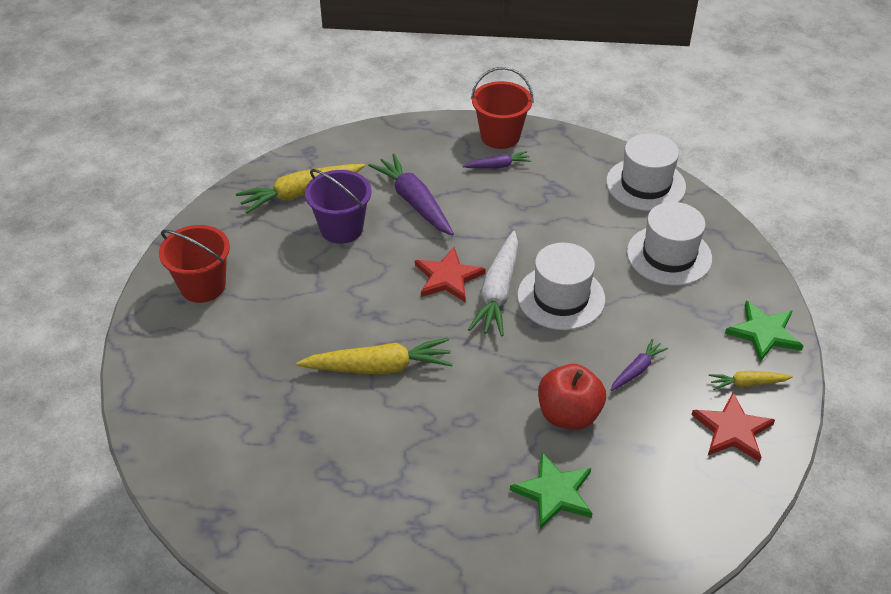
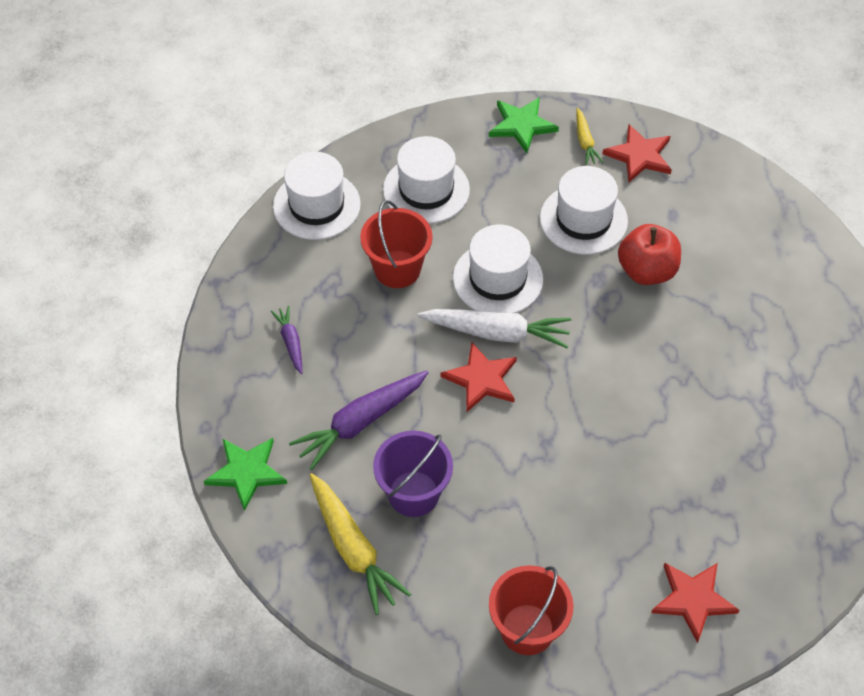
camera: 95 degrees left, 10 degrees up
yellow carrot [297,338,453,374] -> none
red bucket [471,67,534,149] -> red bucket moved to [360,200,433,288]
green star [510,453,592,529] -> green star moved to [204,438,287,511]
purple carrot [611,338,668,391] -> white hat [540,166,628,255]
none -> red star [651,563,740,643]

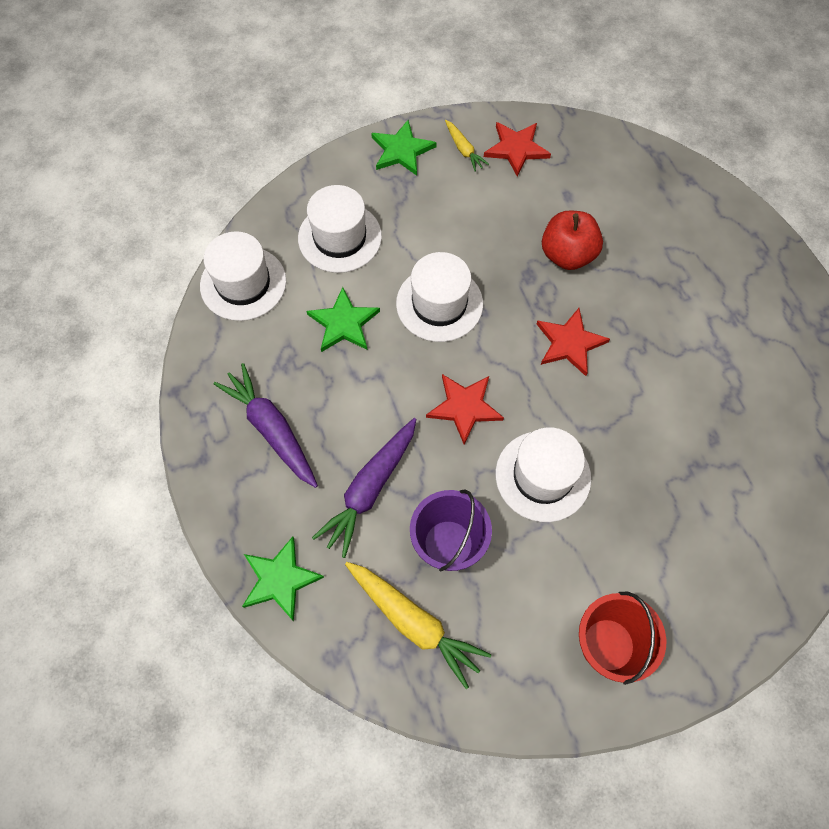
camera: 20 degrees left, 10 degrees up
purple carrot [271,306,302,374] -> purple carrot [214,363,318,488], size x1.87
red bucket [360,200,433,288] -> green star [306,287,380,352]
white carrot [418,309,571,349] -> none
white hat [540,166,628,255] -> white hat moved to [496,427,591,522]
red star [651,563,740,643] -> red star moved to [537,308,610,376]

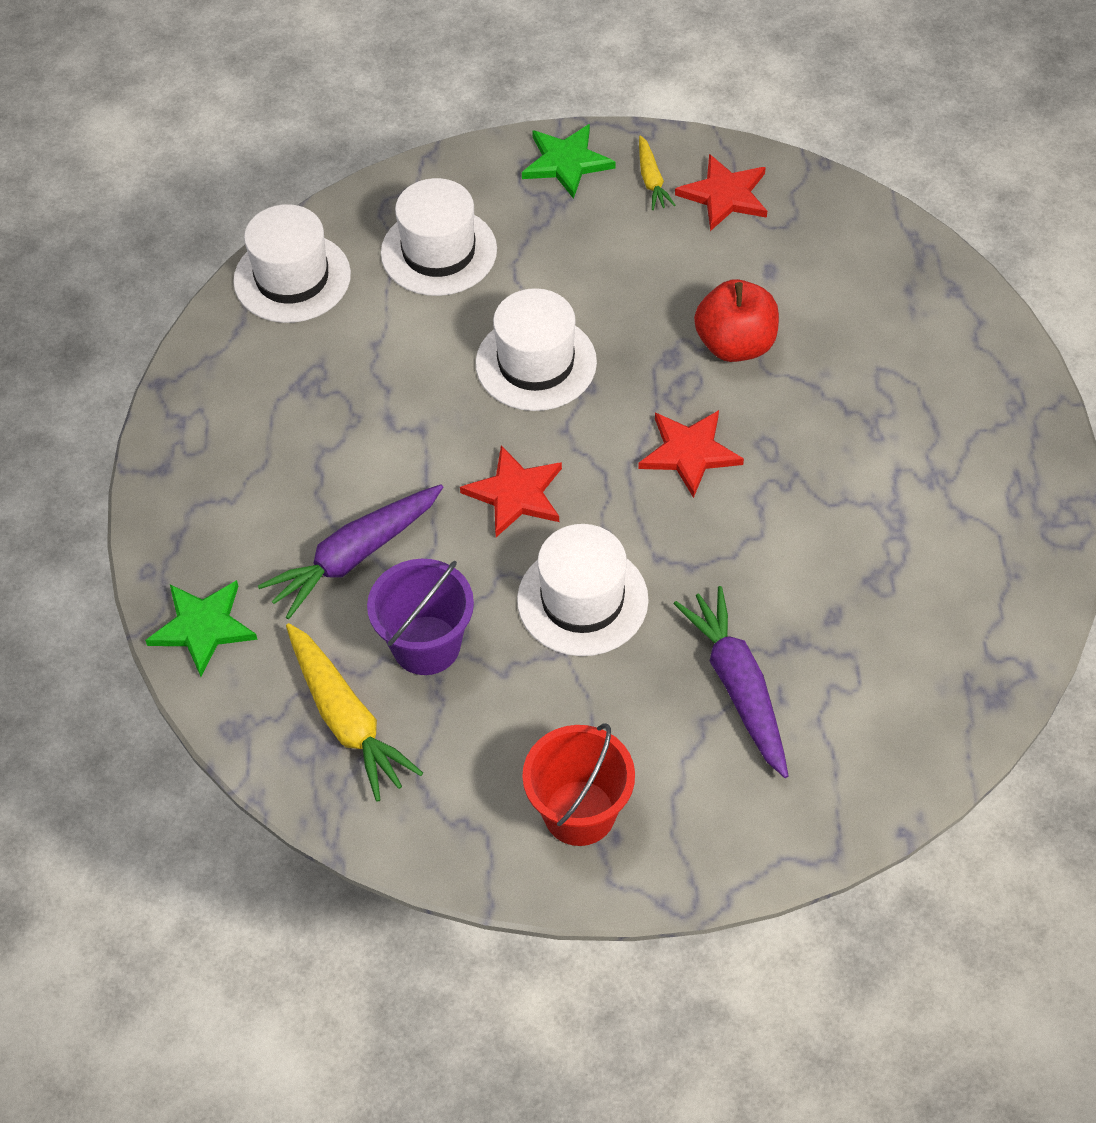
camera: 20 degrees right, 10 degrees down
purple carrot [214,363,318,488] -> purple carrot moved to [674,586,788,778]
green star [306,287,380,352] -> none

